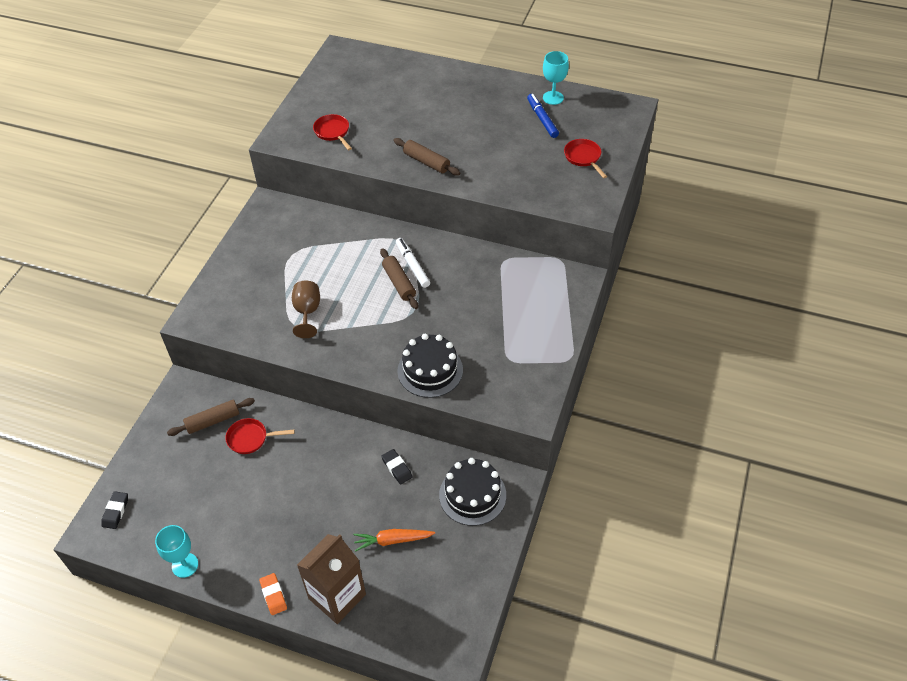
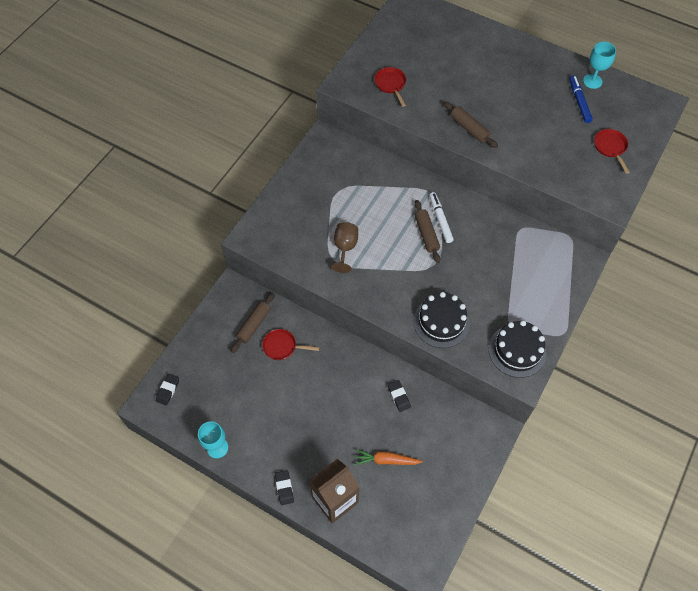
camera: 10 degrees right, 10 degrees up
brown rolling pin [167,398,255,436] -> brown rolling pin turned 45 degrees counterclockwise [231,293,275,353]
orange eraser [259,573,287,615] -> black eraser [275,470,294,505]
black cake [439,458,506,526] -> black cake moved to [489,320,546,378]

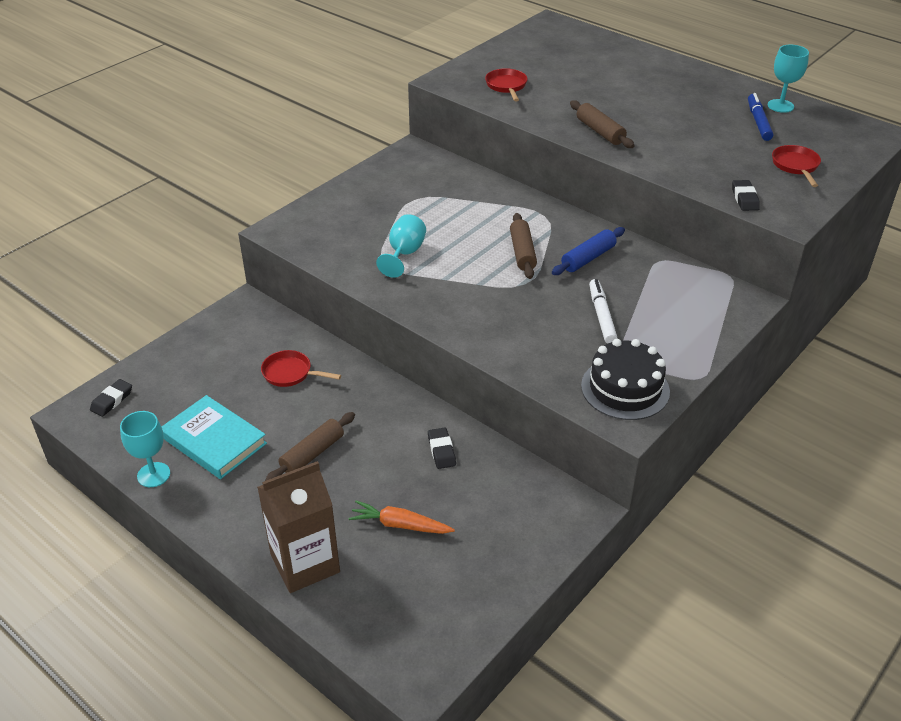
camera: 10 degrees right, 20 degrees down
brown rolling pin [231,293,275,353] -> brown rolling pin moved to [265,412,355,481]
black eraser [275,470,294,505] -> black eraser moved to [732,180,760,211]
brown goblet [331,222,358,273] -> turquoise goblet [376,214,426,278]
black cake [414,292,470,348] -> none
white marker [429,192,454,243] -> white marker moved to [589,279,618,344]
none -> turquoise book [162,395,267,479]
none -> blue rolling pin [552,227,625,275]

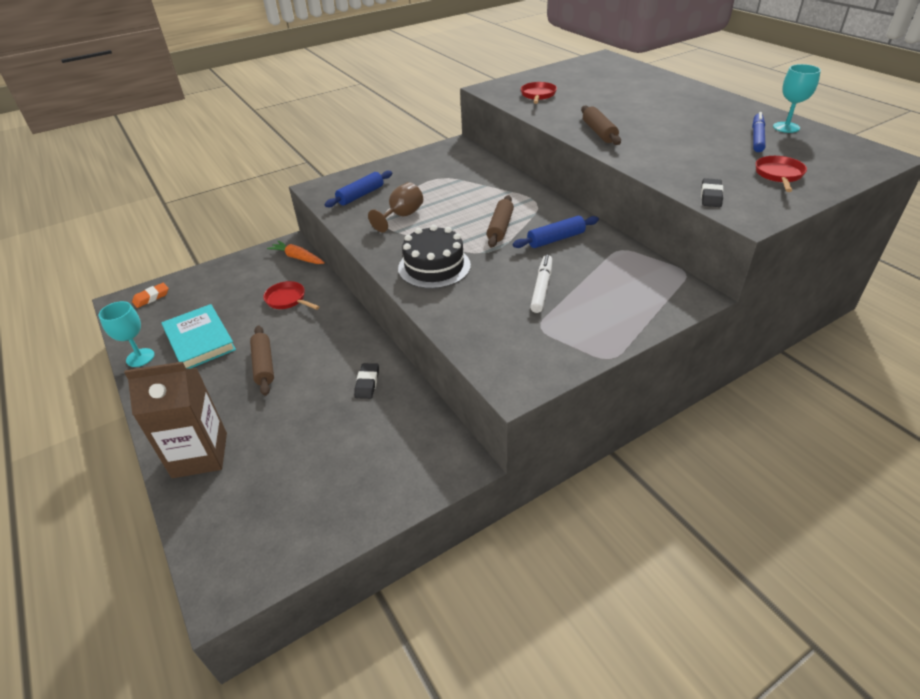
camera: 20 degrees right, 0 degrees up
black eraser [90,379,132,417] -> orange eraser [132,283,169,308]
brown rolling pin [265,412,355,481] -> brown rolling pin turned 75 degrees counterclockwise [250,326,274,396]
orange carrot [348,500,455,534] -> orange carrot moved to [267,241,325,264]
turquoise goblet [376,214,426,278] -> brown goblet [368,182,423,232]
black cake [581,339,670,420] -> black cake moved to [398,225,471,289]
none -> blue rolling pin [324,171,392,207]

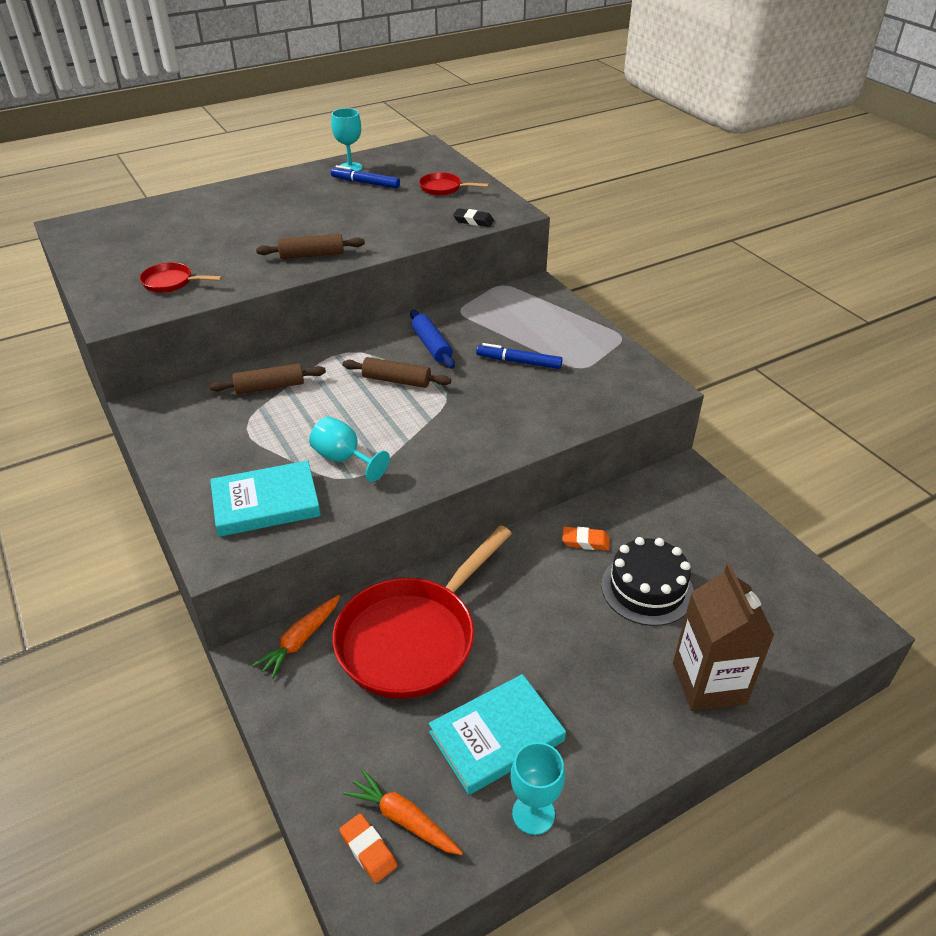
camera: 90 degrees left, 0 degrees up
brown rolling pin [250,326,274,396] -> brown rolling pin moved to [209,363,326,394]
red pan [263,281,320,310] -> red pan [332,525,512,699], size x2.28
blue rolling pin [324,171,392,207] -> turquoise book [210,460,321,537]
black eraser [354,363,379,399] -> orange eraser [562,527,610,550]
brown goblet [368,182,423,232] -> turquoise goblet [309,416,390,482]
black cake [398,225,471,289] -> black cake moved to [601,537,694,626]
white marker [530,255,552,313] -> blue marker [476,343,563,369]
none -> orange carrot [344,769,463,855]

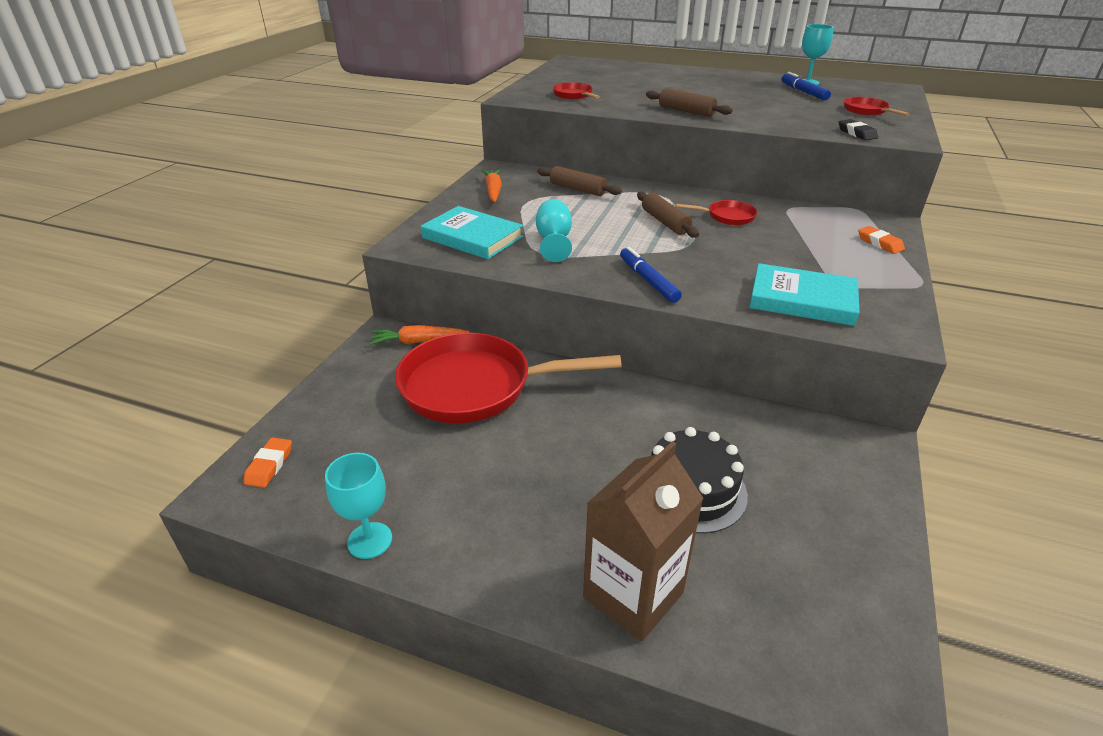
camera: 50 degrees right, 5 degrees down
orange carrot [344,769,463,855] -> orange carrot moved to [482,169,502,202]
blue rolling pin [410,310,455,369] -> red pan [676,200,758,225]
turquoise book [429,674,566,795] -> turquoise book moved to [749,263,860,326]
blue marker [476,343,563,369] -> blue marker moved to [620,247,682,303]
orange eraser [562,527,610,550] -> orange eraser moved to [858,226,905,254]

